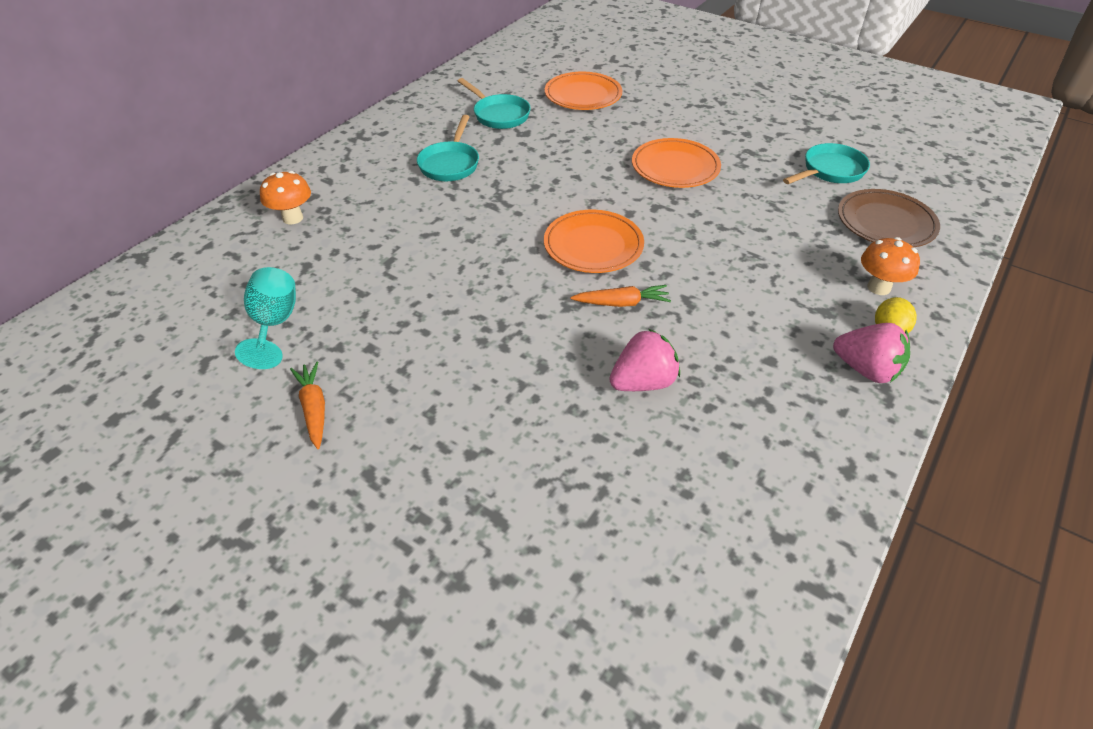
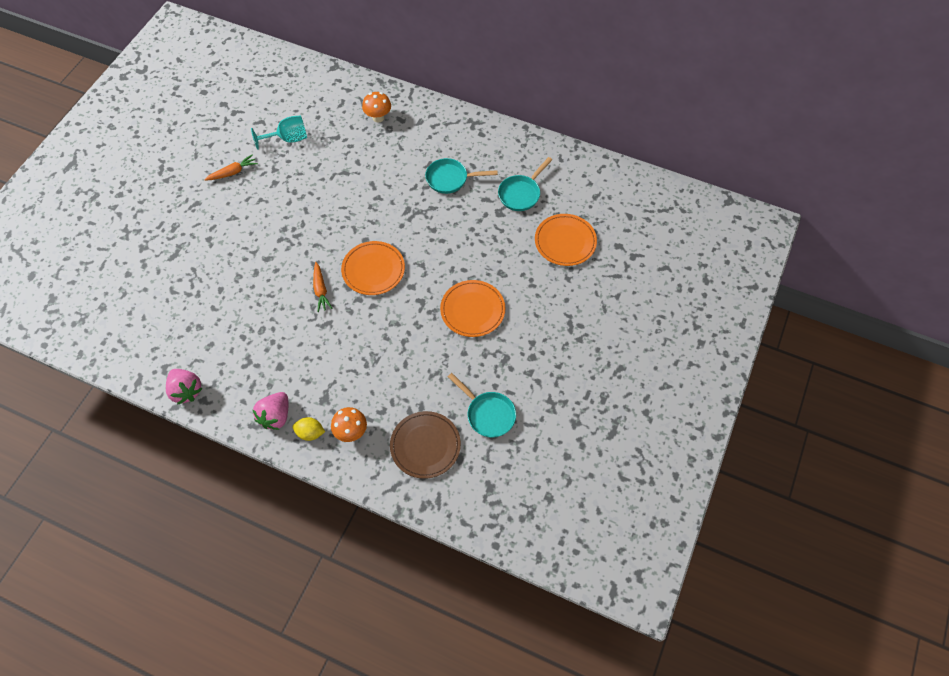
camera: 80 degrees right, 15 degrees up
pink strawberry [609,329,680,391] -> pink strawberry moved to [166,369,203,405]

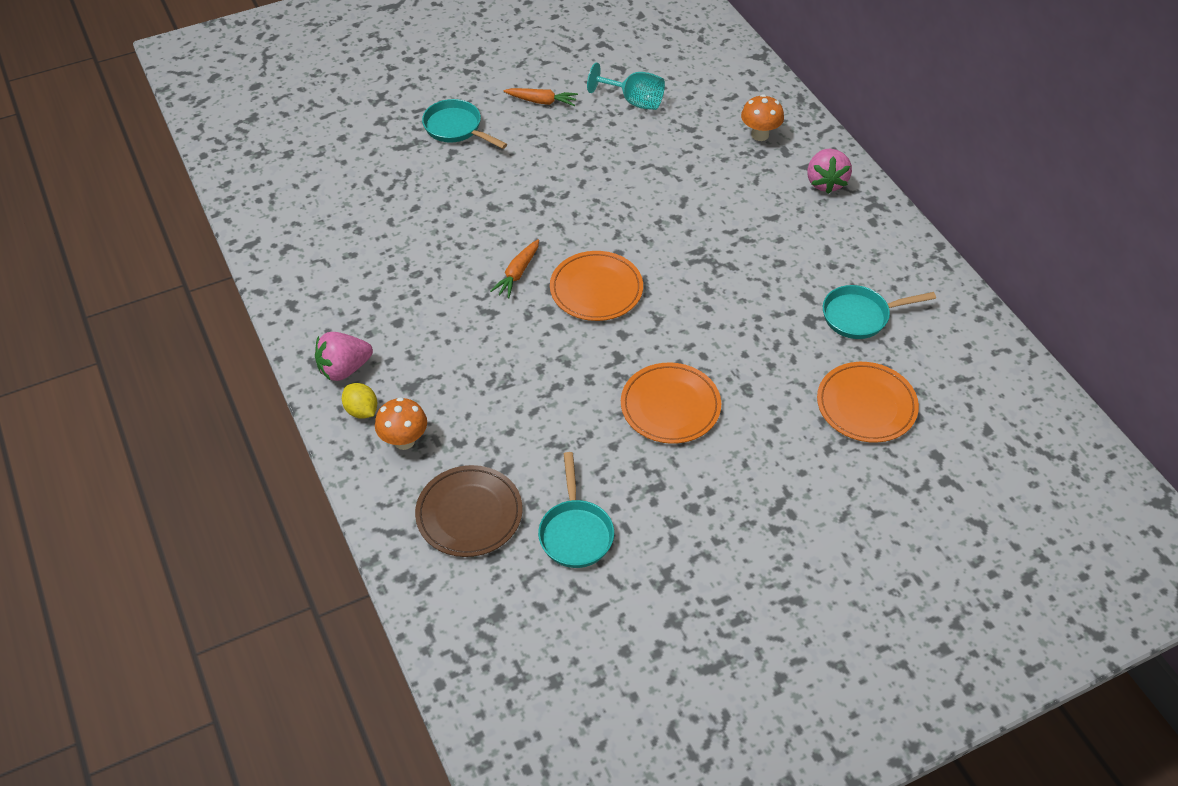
camera: 40 degrees right, 10 degrees down
pink strawberry [166,369,203,405] -> pink strawberry moved to [807,149,852,194]
turquoise pan [425,158,498,194] -> turquoise pan moved to [422,99,507,149]

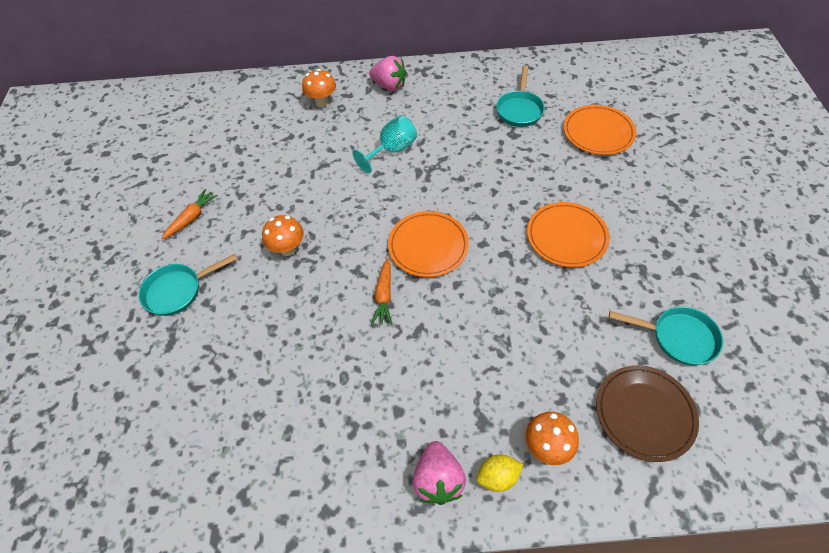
camera: 65 degrees left, 5 degrees up
orange carrot [490,239,539,299] -> orange carrot turned 45 degrees clockwise [371,258,392,325]
turquoise goblet [587,63,665,110] -> turquoise goblet moved to [353,115,417,173]
none -> orange mushroom [262,215,304,256]

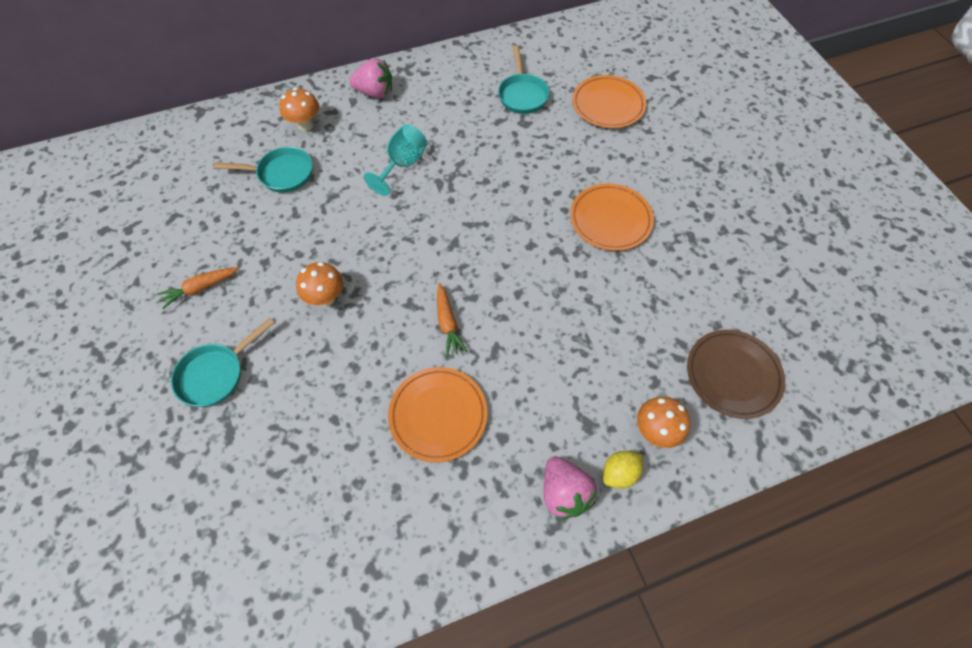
camera: 20 degrees left, 5 degrees up
orange carrot [161,189,218,240] -> orange carrot turned 135 degrees counterclockwise [157,267,239,309]
orange plate [388,211,469,277] -> orange plate moved to [388,367,488,463]
turquoise pan [609,306,723,365] -> turquoise pan moved to [214,147,313,193]

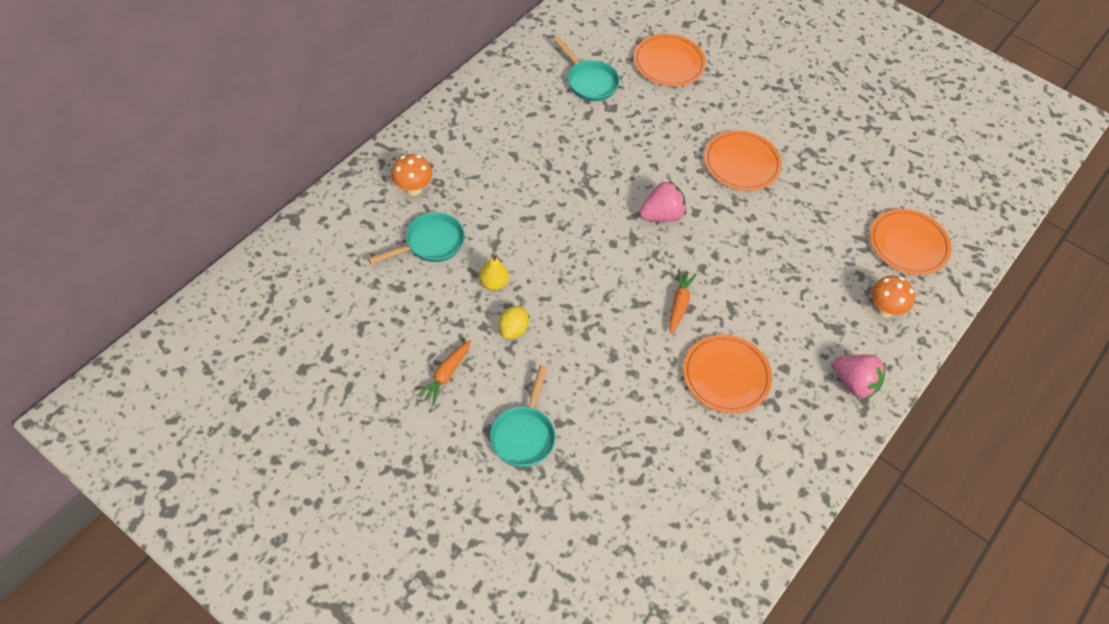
camera: 35 degrees left, 5 degrees down
orange mushroom [296,262,343,306] -> none
pink strawberry [349,58,392,98] -> pink strawberry moved to [639,181,686,222]
turquoise goblet [364,124,427,196] -> none
orange carrot [437,283,467,357] -> orange carrot turned 120 degrees counterclockwise [669,269,697,334]
yellow lemon [603,451,643,488] -> yellow lemon moved to [499,306,529,339]
brown plate [687,330,785,419] -> orange plate [870,209,951,275]
none -> yellow pear [479,255,509,290]

